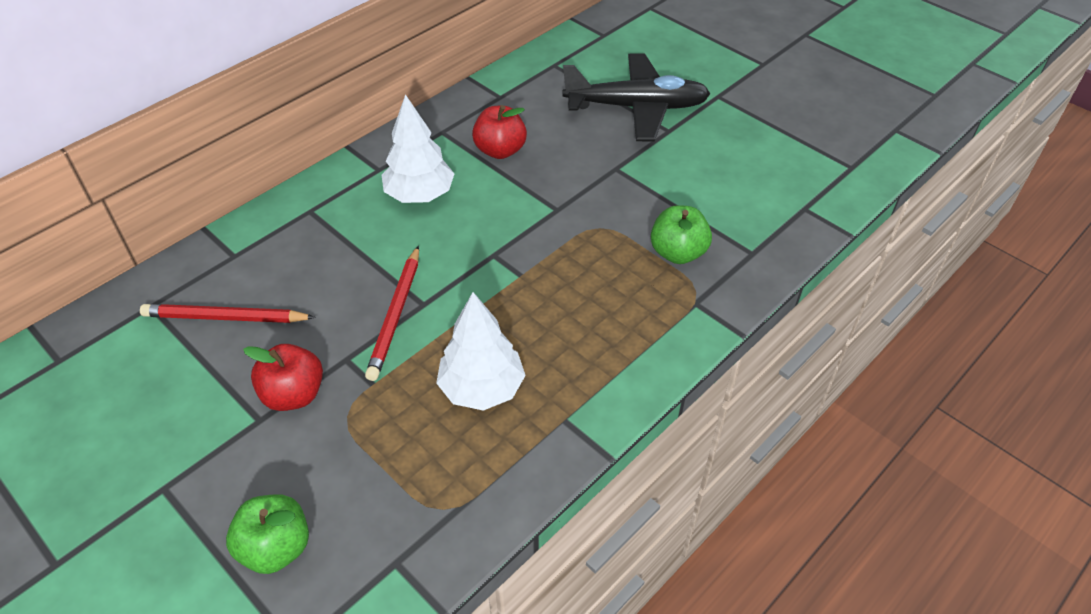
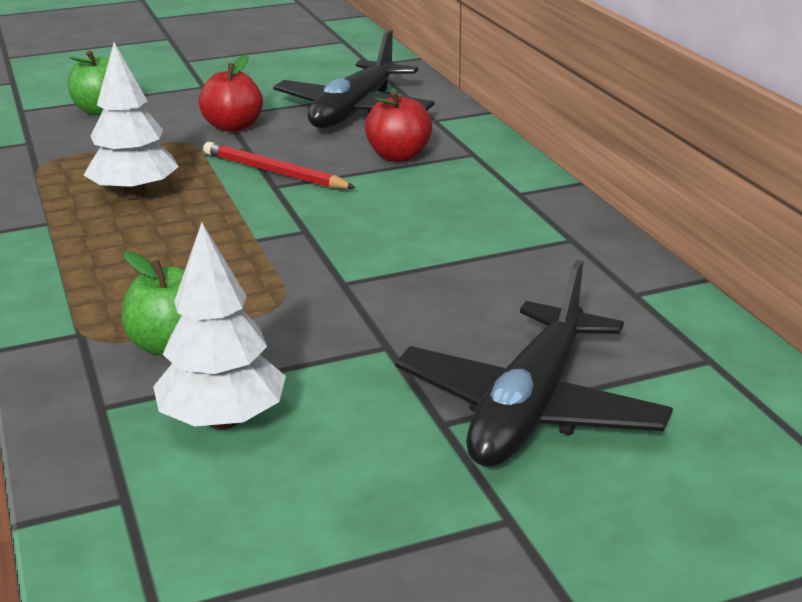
camera: 115 degrees right, 20 degrees down
red pencil [140,304,316,323] -> black plane [273,30,435,128]
white tree [382,94,455,203] -> white tree moved to [153,222,286,430]
red apple [472,105,527,159] -> red apple moved to [365,91,432,162]

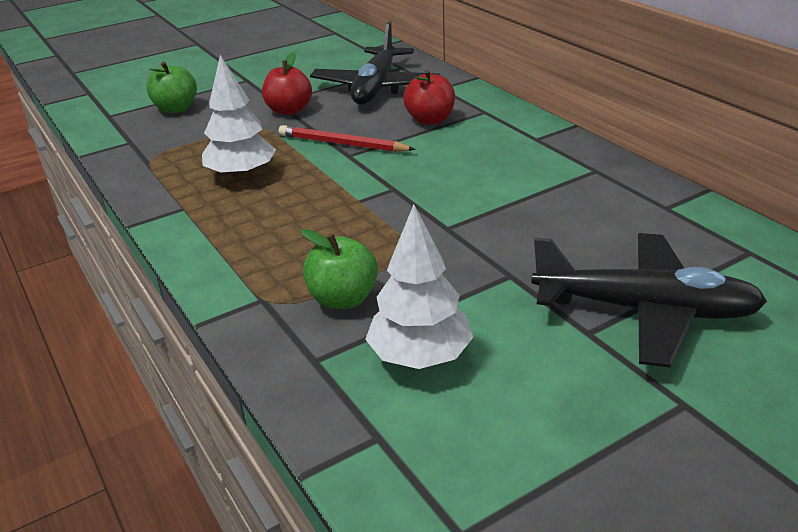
camera: 10 degrees left, 5 degrees up
black plane [395,260,673,467] -> black plane turned 90 degrees counterclockwise [531,233,767,367]

